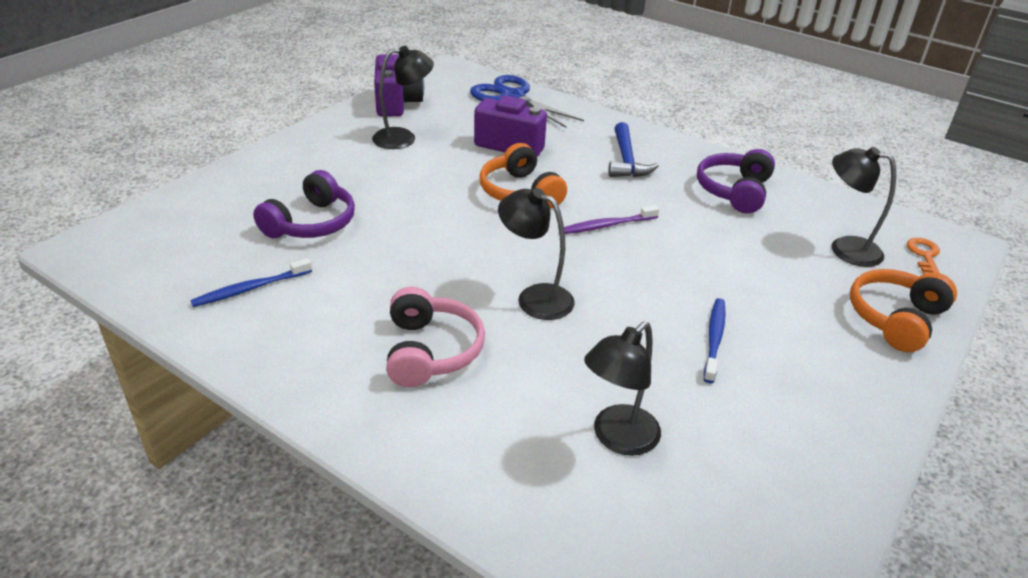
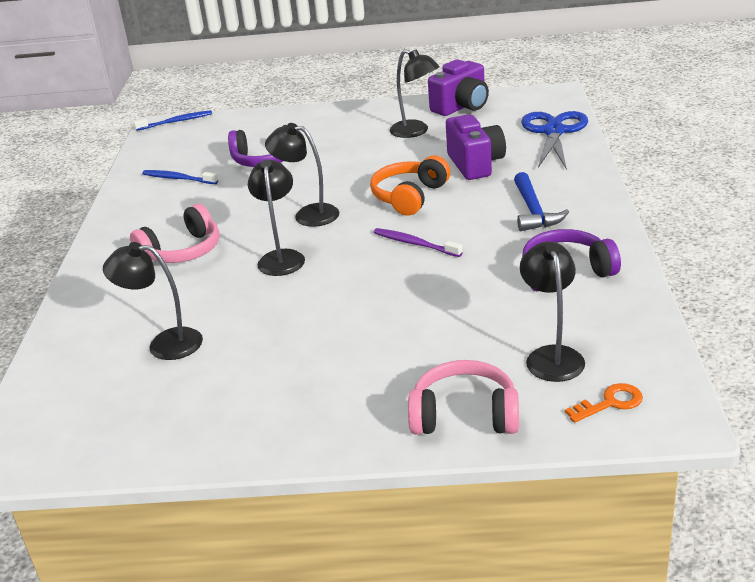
camera: 60 degrees right, 5 degrees down
blue hammer [608,122,659,177] -> blue hammer turned 60 degrees counterclockwise [514,172,569,231]
blue toothbrush [704,298,725,383] -> blue toothbrush moved to [134,110,212,131]
orange headphones [850,269,957,352] -> pink headphones [408,360,519,434]
none -> black lamp [265,123,339,227]

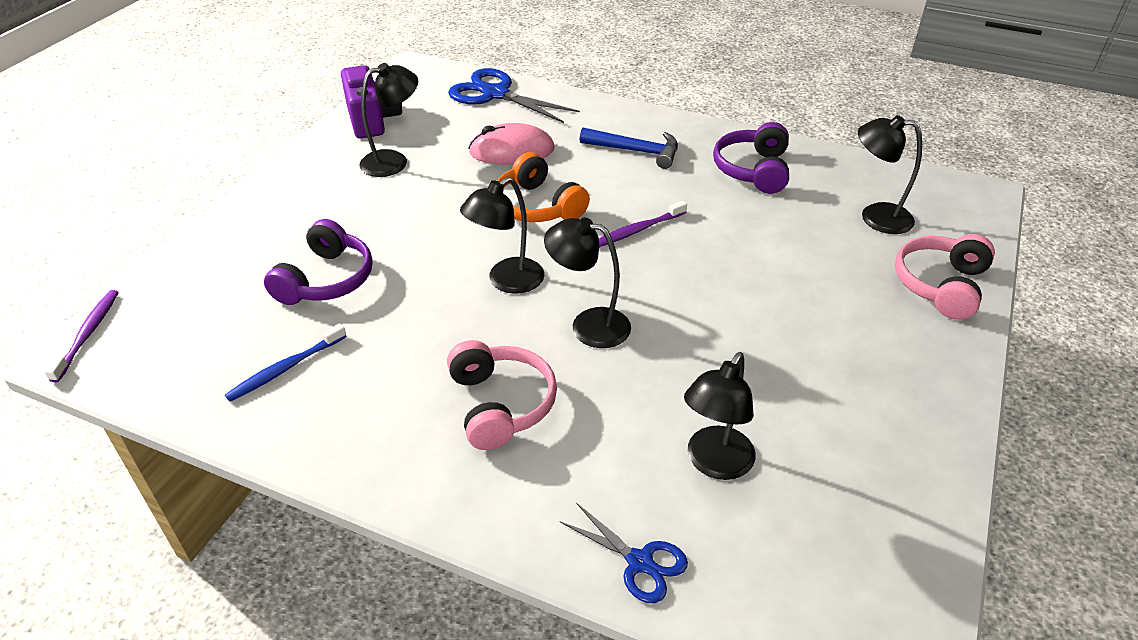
camera: 70 degrees left, 10 degrees up
blue toothbrush [134,110,212,131] -> purple toothbrush [45,290,119,383]
purple camera [446,115,506,180] -> pink mouse [469,123,555,164]
orange key [565,383,643,423] -> none
none -> blue scissors [560,503,688,603]

